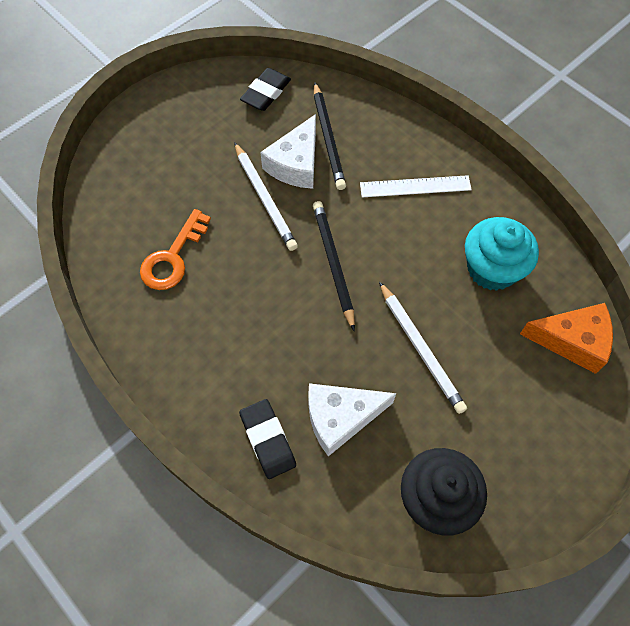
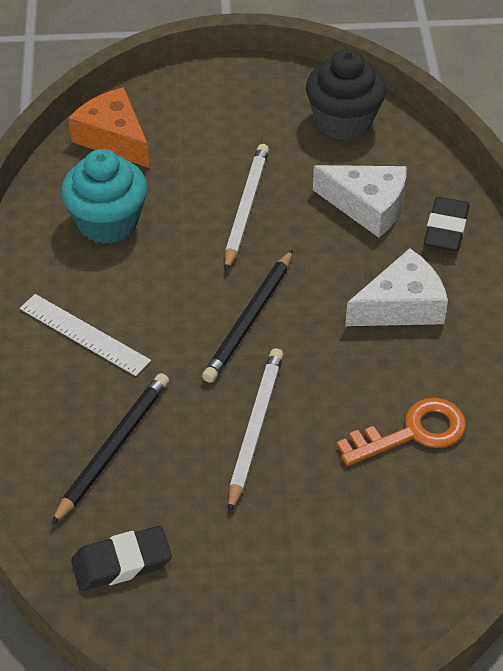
camera: 140 degrees left, 15 degrees down
white cheese [260,114,316,189] -> white cheese moved to [345,248,448,326]

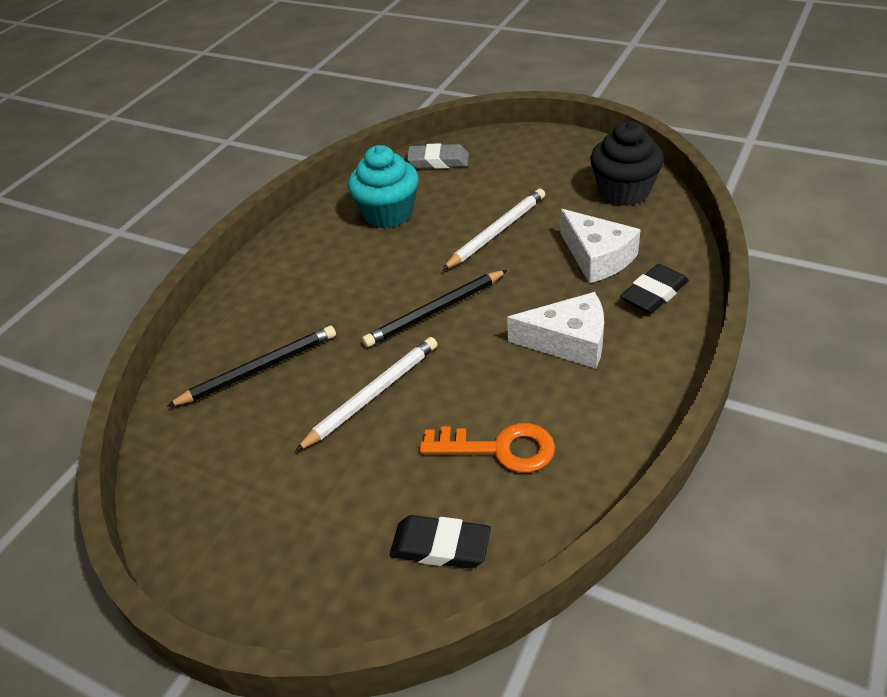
camera: 35 degrees right, 5 degrees down
white ruler [20,294,151,376] -> none
orange cheese [69,87,150,168] -> grey eraser [407,143,469,169]
black eraser [71,526,172,591] -> black eraser moved to [390,515,491,569]

